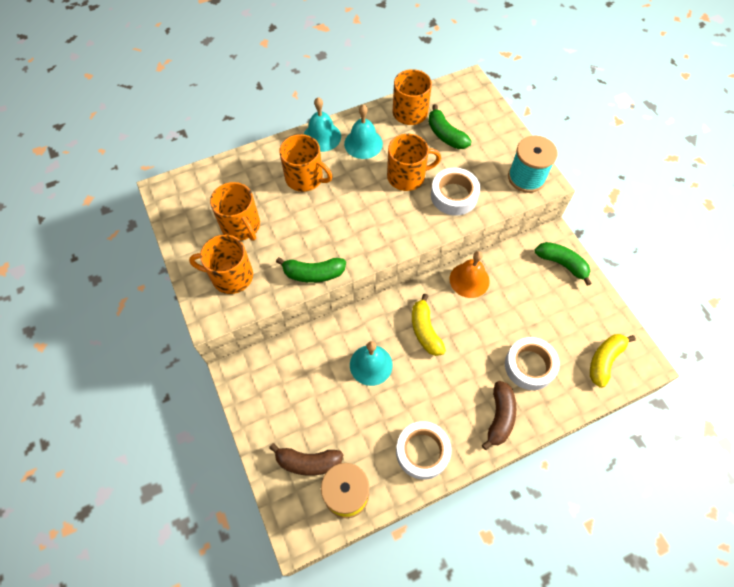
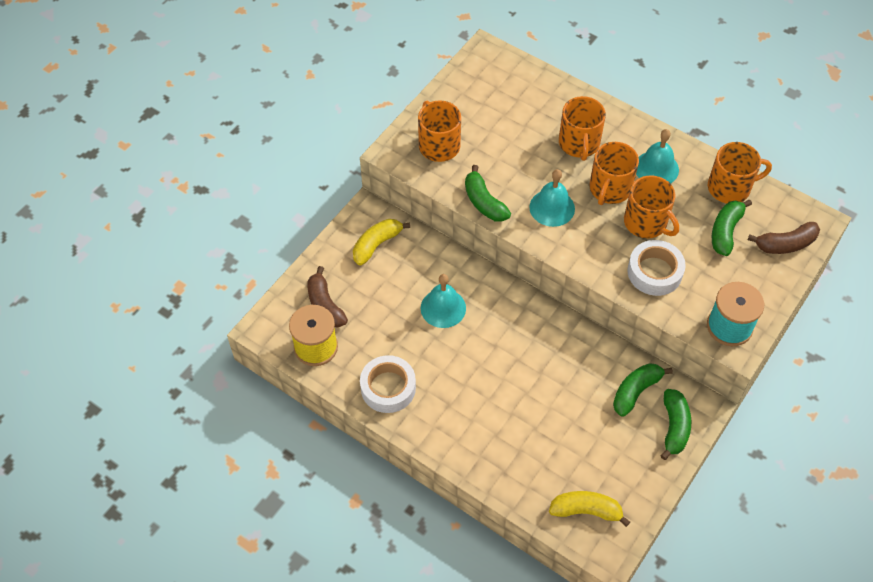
camera: 60 degrees right, 5 degrees down
orange mug [210,182,260,241] -> orange mug moved to [589,142,639,205]
turquoise bell [303,97,341,152] -> turquoise bell moved to [529,169,575,227]
yellow banana [412,294,446,356] -> yellow banana moved to [353,219,410,266]
orange bell [450,251,490,298] -> none
brown banana [482,381,516,450] -> brown banana moved to [748,222,820,254]
white tape [505,337,560,390] -> none
none -> green banana [613,363,673,417]

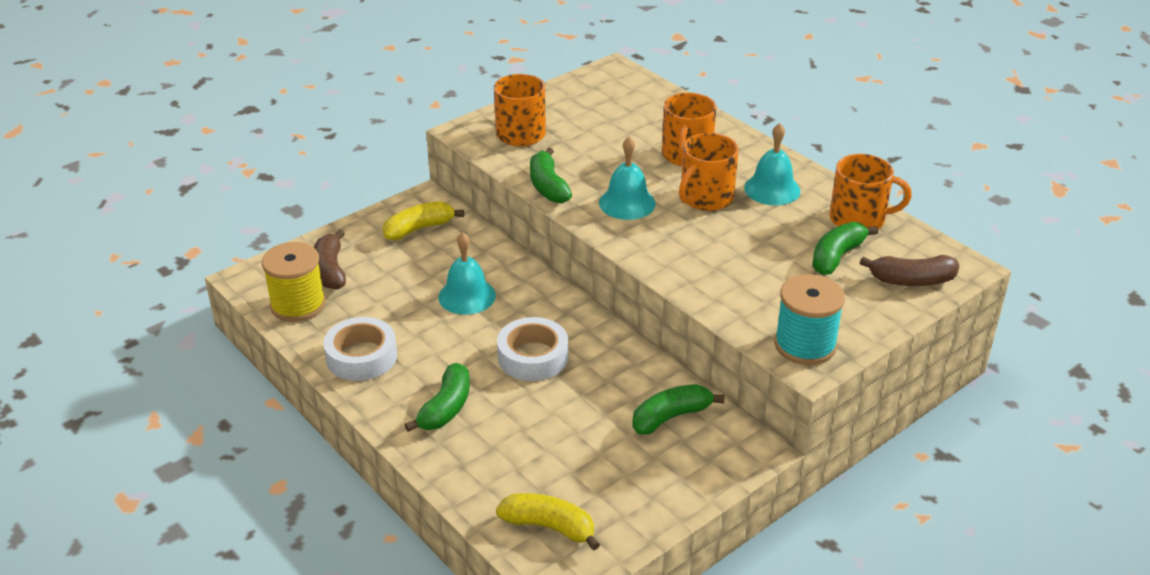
camera: 15 degrees right, 20 degrees down
orange mug [624,175,679,238] -> none
white tape [627,240,686,296] -> white tape moved to [497,317,568,381]
green banana [660,389,691,460] -> green banana moved to [405,363,470,432]

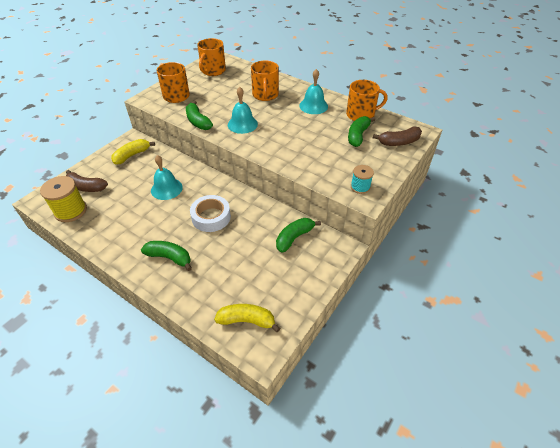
camera: 15 degrees left, 10 degrees up
brown banana [314,230,346,290] -> brown banana turned 45 degrees counterclockwise [66,170,108,192]
white tape [323,317,397,381] -> none
green banana [405,363,470,432] -> green banana turned 75 degrees counterclockwise [141,241,192,271]
orange mug [679,133,739,211] -> orange mug moved to [197,38,226,76]
turquoise spool [774,274,845,365] -> turquoise spool [351,165,374,194], size x0.58

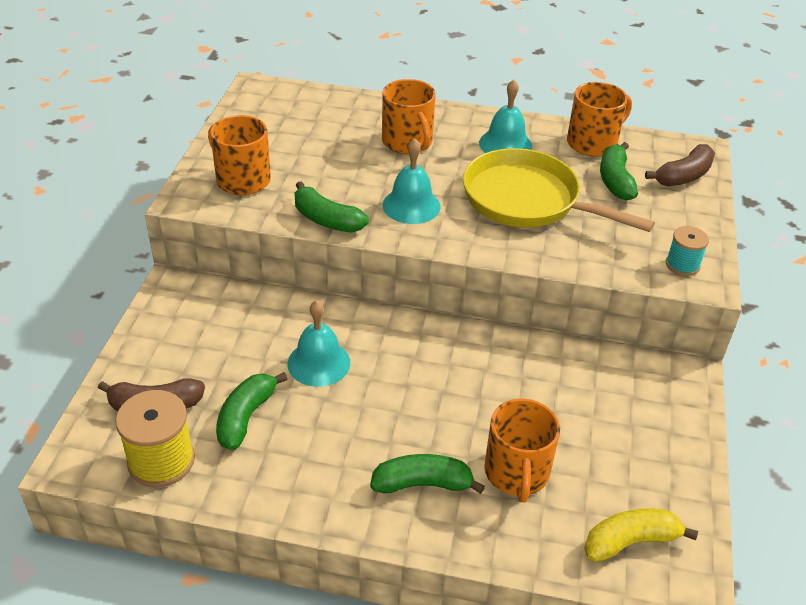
camera: 25 degrees left, 5 degrees down
yellow banana [111,139,155,165] -> none
white tape [190,195,231,232] -> none
orange mug [197,38,226,76] -> orange mug moved to [484,399,560,503]
green banana [276,218,321,253] -> green banana moved to [216,372,287,450]
none -> yellow pan [463,148,655,232]

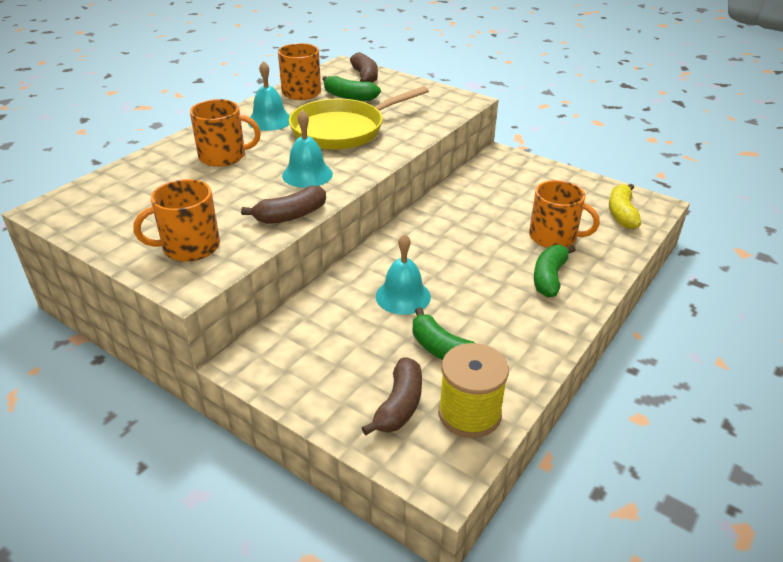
camera: 65 degrees left, 5 degrees down
green banana [295,181,369,233] -> brown banana [241,186,326,224]
turquoise spool [666,226,709,276] -> none

